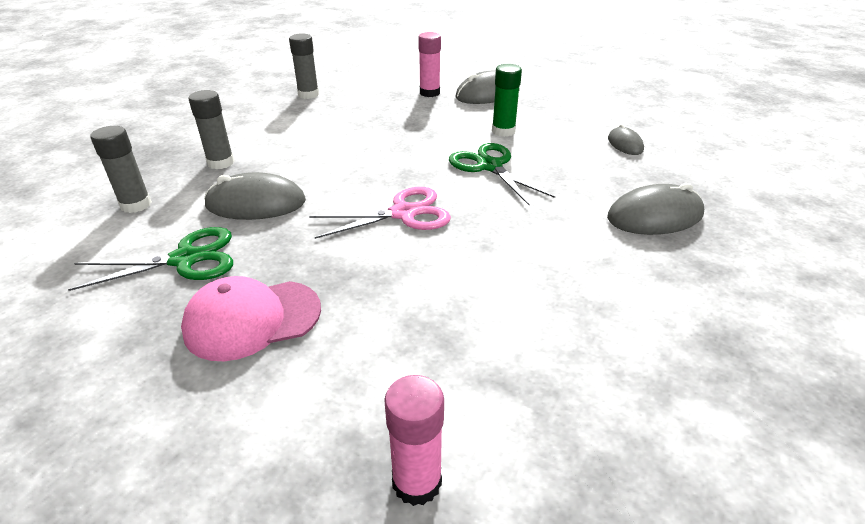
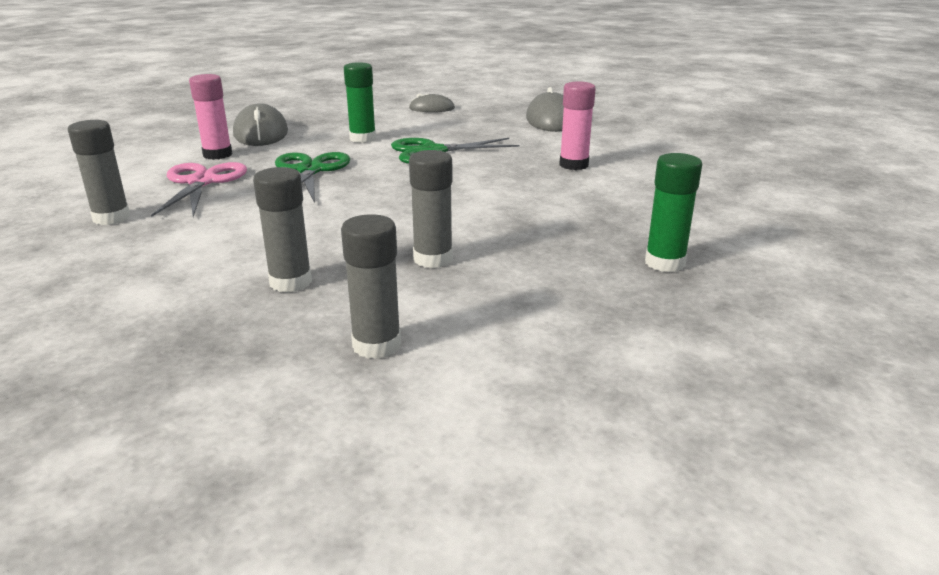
camera: 75 degrees left, 10 degrees down
green scissors [68,227,233,291] -> green scissors moved to [275,152,350,203]
pink cap [181,276,321,361] -> green glue stick [645,153,702,272]
grey mouse [204,172,306,220] -> grey glue stick [409,150,453,268]
pink scissors [309,187,451,239] -> pink scissors moved to [151,162,247,217]
pink glue stick [384,375,444,506] -> pink glue stick moved to [559,81,596,170]

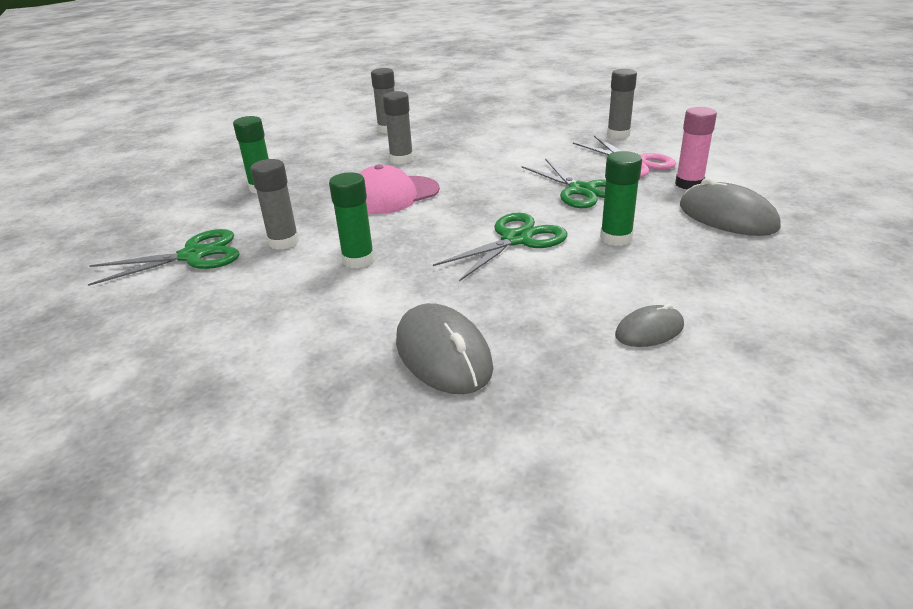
camera: 155 degrees right, 5 degrees up
grey glue stick [253,167,312,293] -> grey glue stick moved to [250,159,299,250]
pink glue stick [559,81,596,170] -> green glue stick [329,172,375,268]
none -> green scissors [88,229,239,286]
none -> pink cap [359,164,440,214]

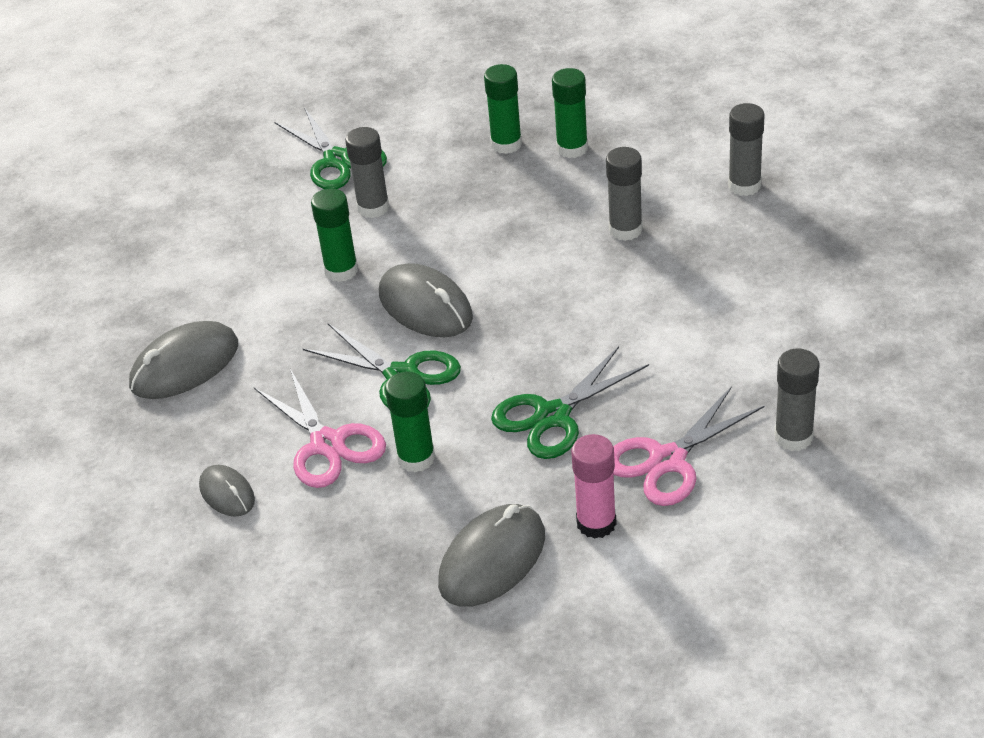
camera: 80 degrees right, 10 degrees up
pink cap [359,164,440,214] -> none
none -> pink scissors [254,369,386,488]
none -> grey mouse [379,263,473,337]
none -> green glue stick [552,68,588,158]

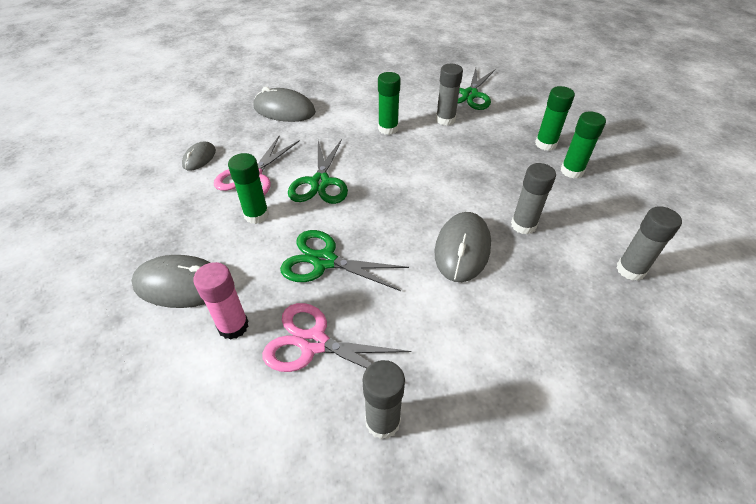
camera: 55 degrees right, 5 degrees up
grey mouse [379,263,473,337] -> grey mouse moved to [434,212,491,282]

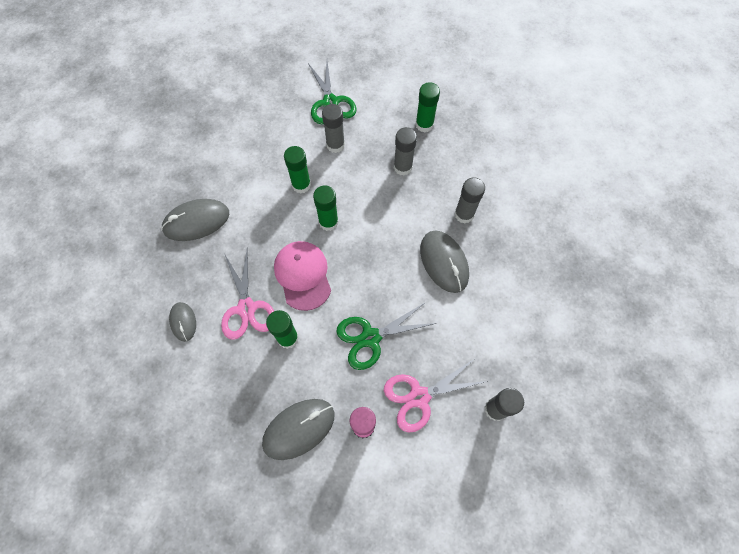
camera: 40 degrees left, 20 degrees up
green scissors [288,139,348,204] -> pink cap [274,241,331,311]
green glue stick [561,111,606,178] -> green glue stick moved to [313,186,338,231]
grey glue stick [616,206,682,281] -> grey glue stick moved to [394,127,417,175]

